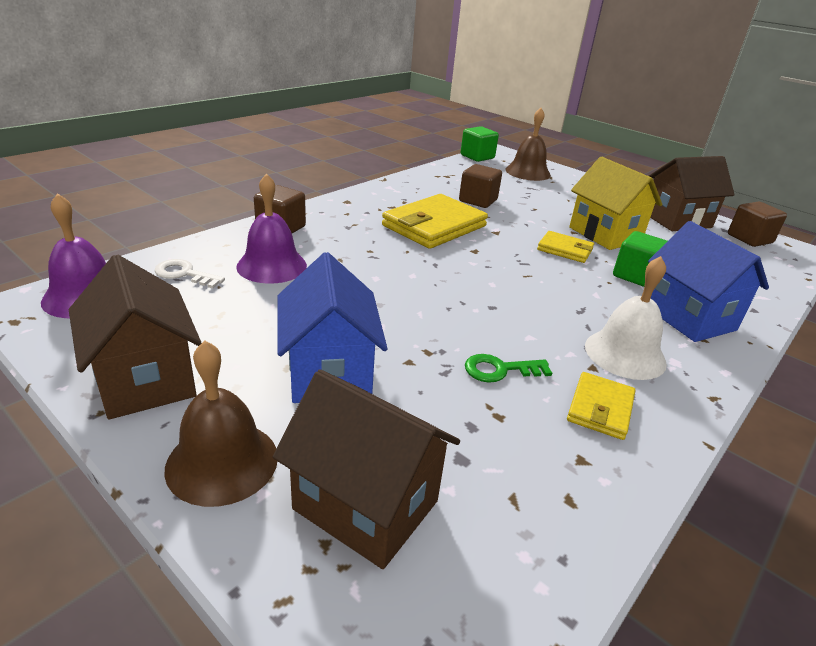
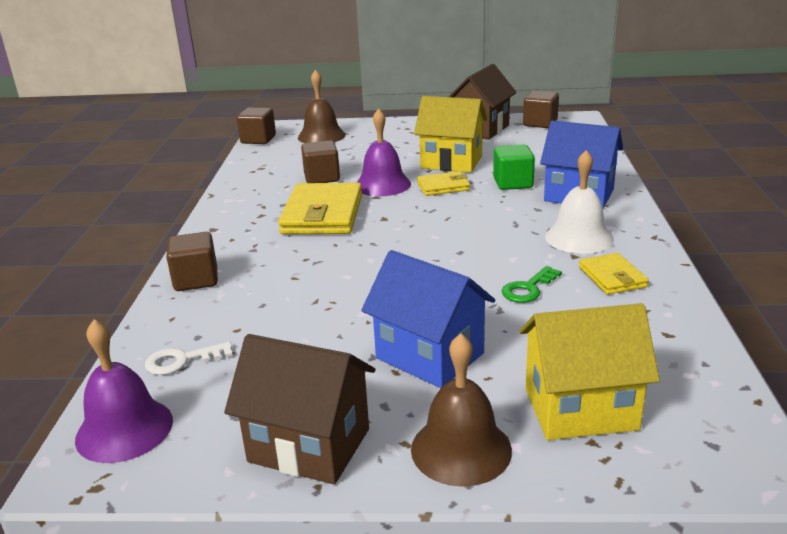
camera: 35 degrees left, 5 degrees down
purple bell [236,173,307,284] -> purple bell moved to [357,108,411,196]
brown house [273,370,460,569] -> yellow house [519,303,660,440]
green cube [461,126,499,162] -> brown cube [237,108,276,144]

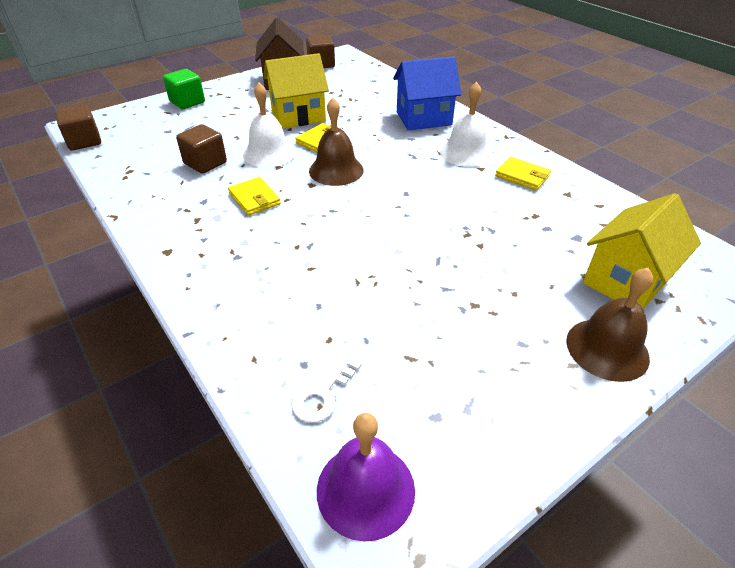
camera: 40 degrees left, 15 degrees up
brown cube [166,232,218,291] -> none
brown house [224,334,375,485] -> none
yellow wallet [278,183,362,234] -> yellow wallet [228,177,281,216], size x0.53
brown bell [298,70,346,143] -> brown bell moved to [309,98,363,186]
purple bell [357,108,411,196] -> white bell [243,83,296,168]
blue house [361,250,495,388] -> none
green cube [493,145,535,190] -> green cube moved to [163,69,205,109]
green key [502,266,562,303] -> none

